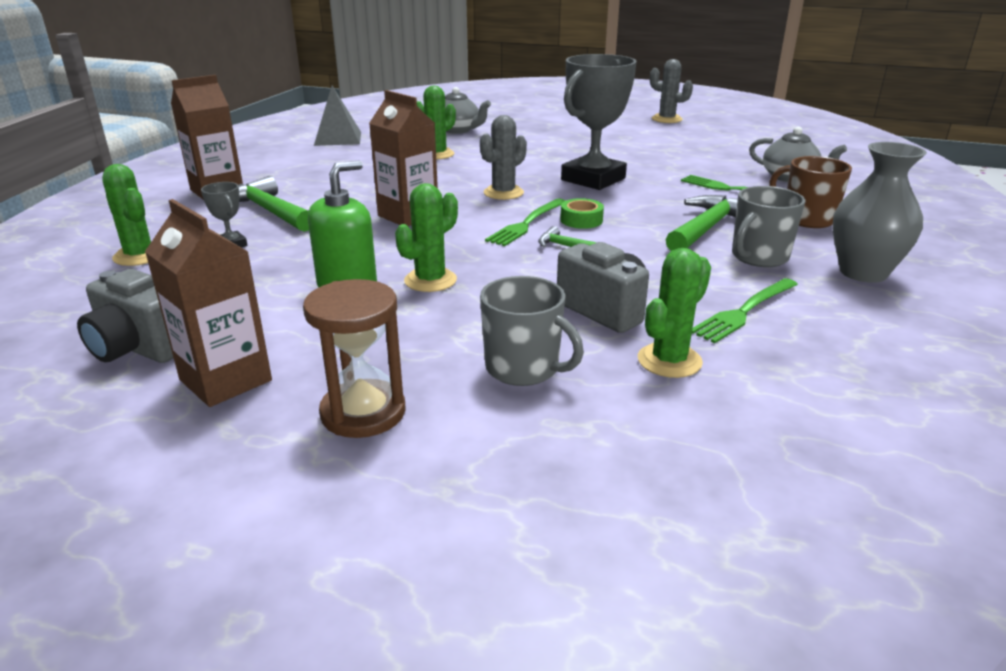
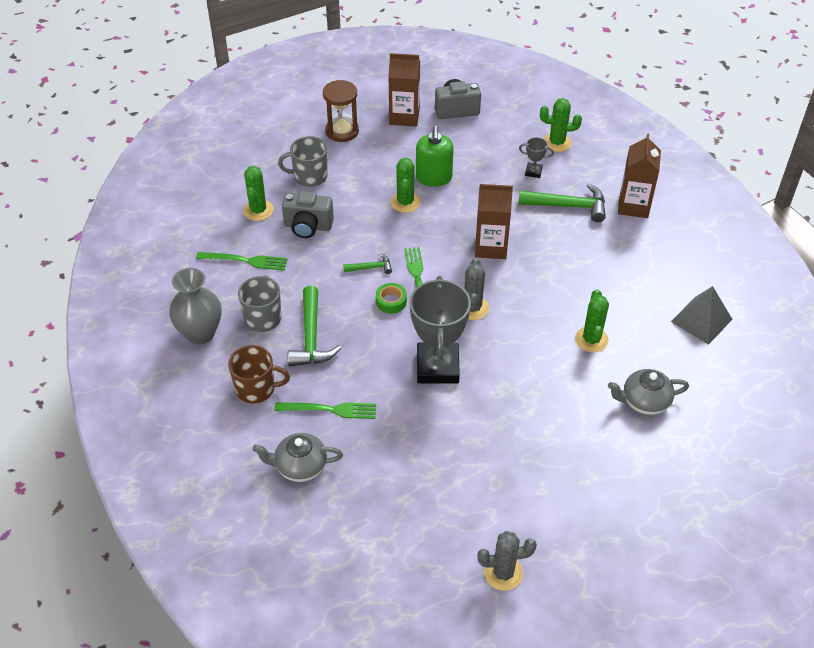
camera: 140 degrees right, 20 degrees up
green fork [692,278,798,343] -> green fork turned 90 degrees clockwise [196,252,287,270]

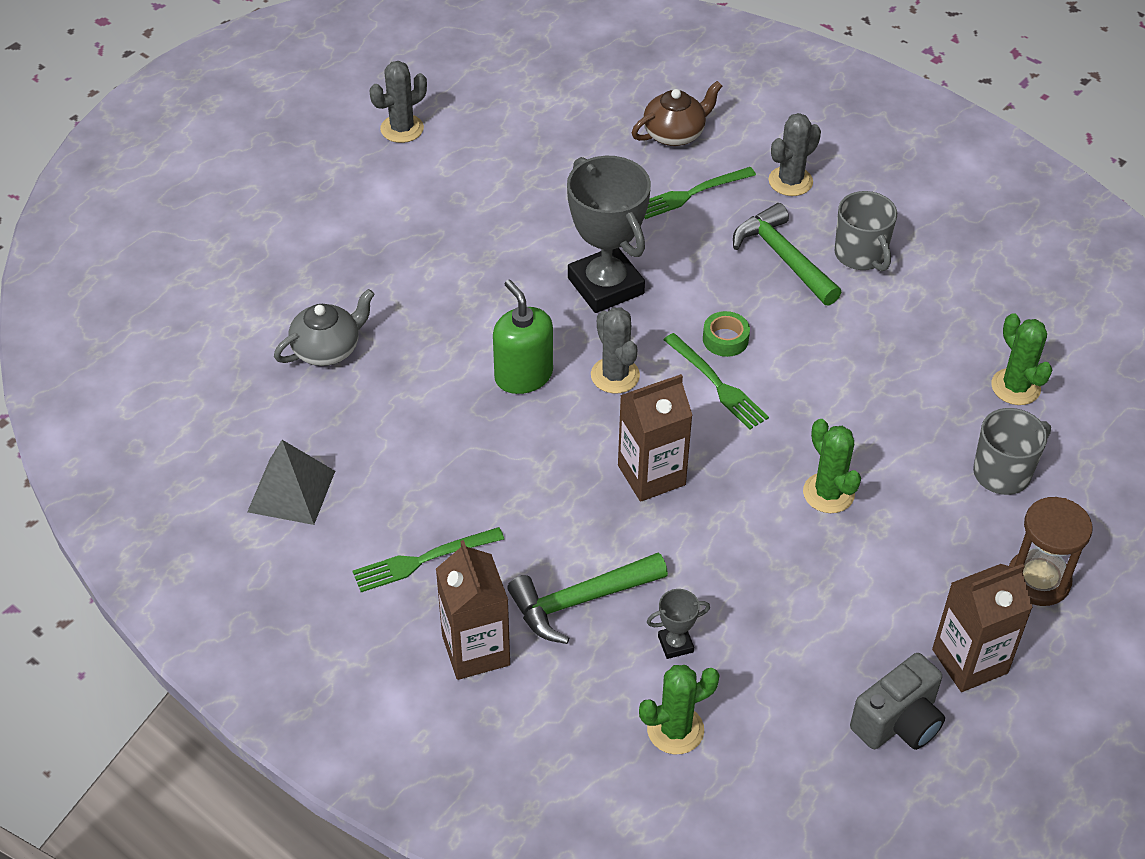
camera: 150 degrees right, 0 degrees up
grey vase [169,268,221,344] -> none
green fork [196,252,287,270] -> green fork moved to [352,527,504,592]
brown mug [228,345,290,404] -> grey cactus [769,113,821,196]
grey teapot [252,433,343,482] -> brown teapot [632,81,722,146]
grey camera [282,191,334,238] -> none
green hammer [343,253,392,274] -> none
green soap dispenser [416,126,454,187] -> green soap dispenser moved to [493,280,553,394]
green cactus [575,289,609,352] -> none

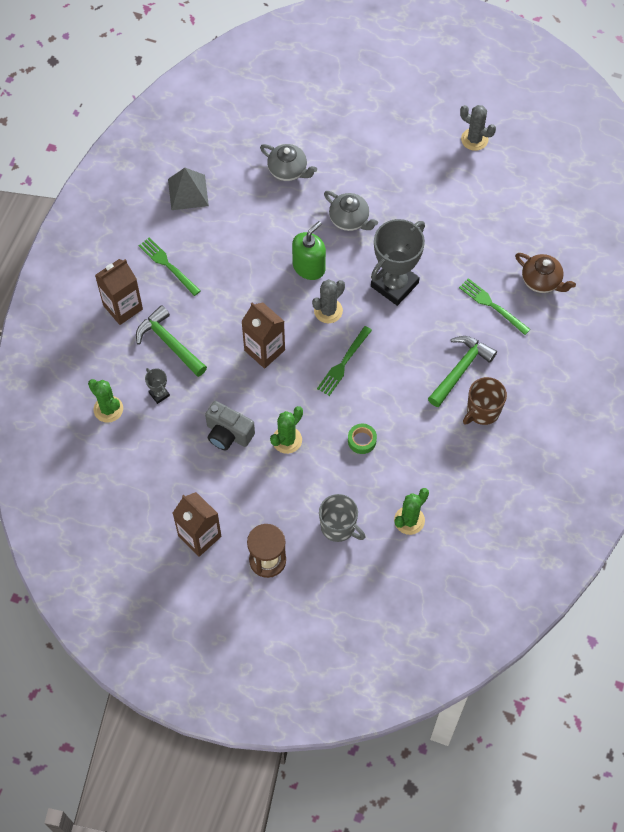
camera: 70 degrees right, 15 degrees up
green tape [703,311,750,357] -> green tape moved to [348,423,377,454]
grey cactus [769,113,821,196] -> none
grey mug [835,191,897,271] -> brown mug [463,377,507,425]
grey camera [850,653,945,750] -> grey camera moved to [205,401,255,450]
none -> grey teapot [324,191,378,231]

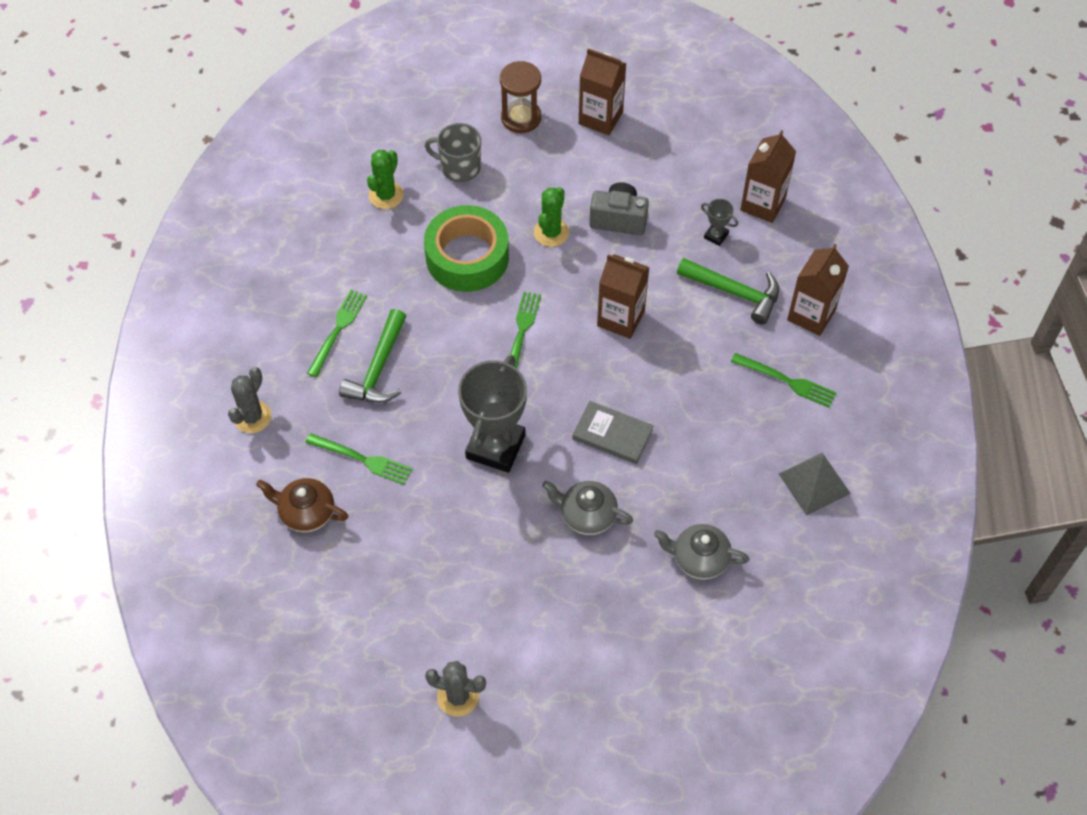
camera: 160 degrees right, 5 degrees down
green cactus [88,379,123,423] -> brown carton [740,130,796,223]
green soap dispenser [292,221,326,280] -> grey book [572,401,654,464]
grey cactus [312,279,345,323] -> grey cactus moved to [228,367,271,433]
green tape [348,423,377,454] -> green tape [424,205,509,292], size x2.43
brown mug [463,377,507,425] -> green fork [307,290,367,377]

